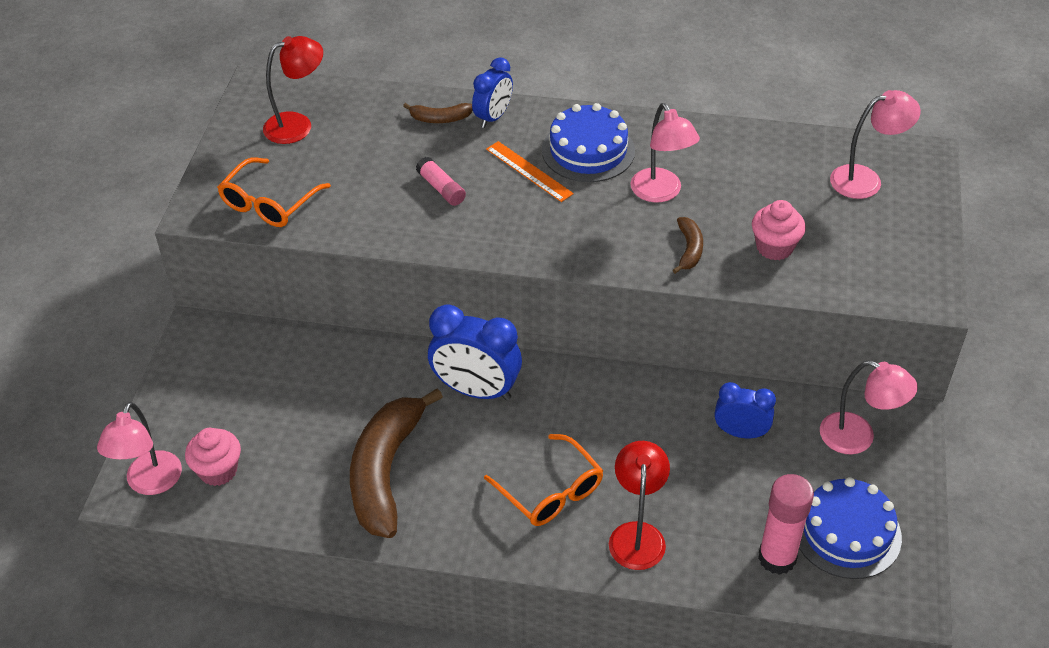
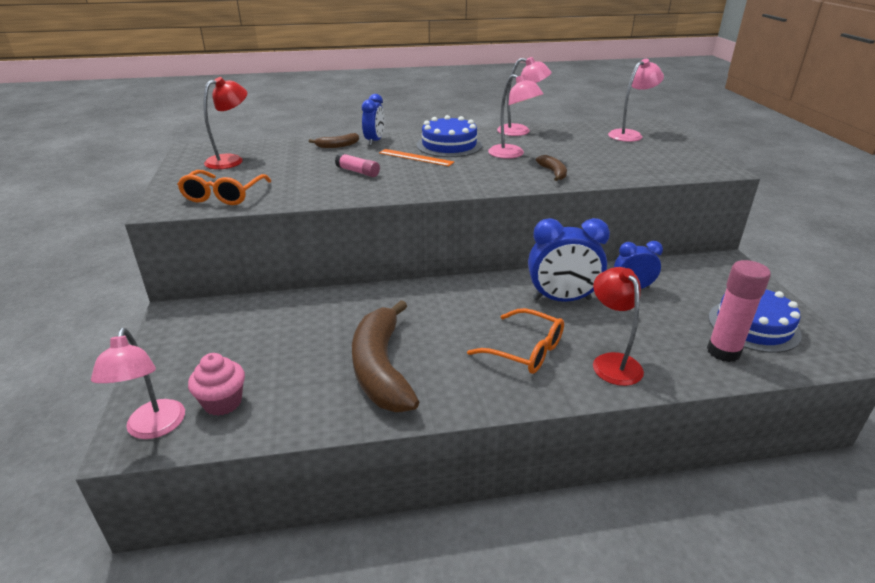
camera: 20 degrees left, 15 degrees down
blue clock [428,304,522,400] -> blue clock moved to [528,218,610,302]
pink cupcake [752,200,806,260] -> none
pink lamp [820,360,918,454] -> pink lamp moved to [497,57,552,136]

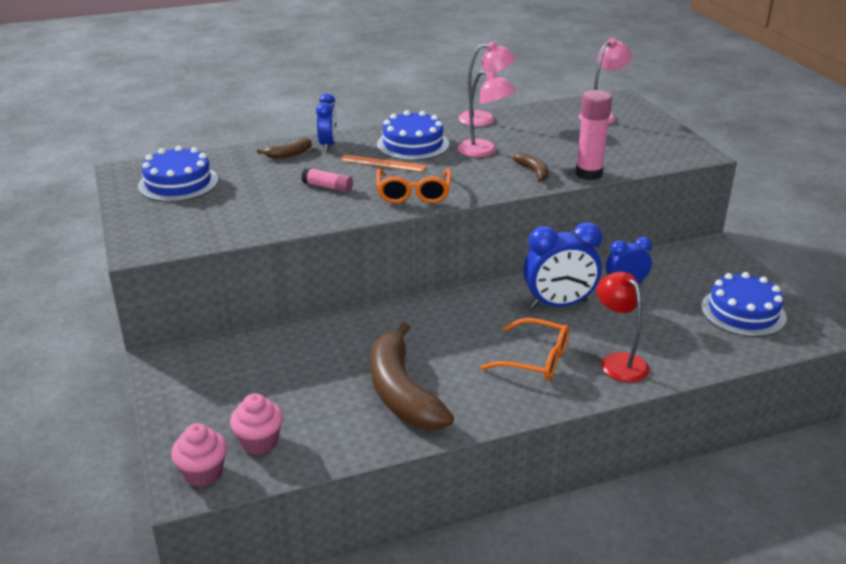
camera: 10 degrees left, 0 degrees up
pink lamp [91,328,185,439] -> pink cupcake [171,423,227,487]
orange glasses [177,170,271,205] -> orange glasses moved to [376,169,451,203]
red lamp [204,77,247,169] -> blue cake [138,146,218,202]
pink glue stick [707,260,771,362] -> pink glue stick moved to [575,90,612,180]

